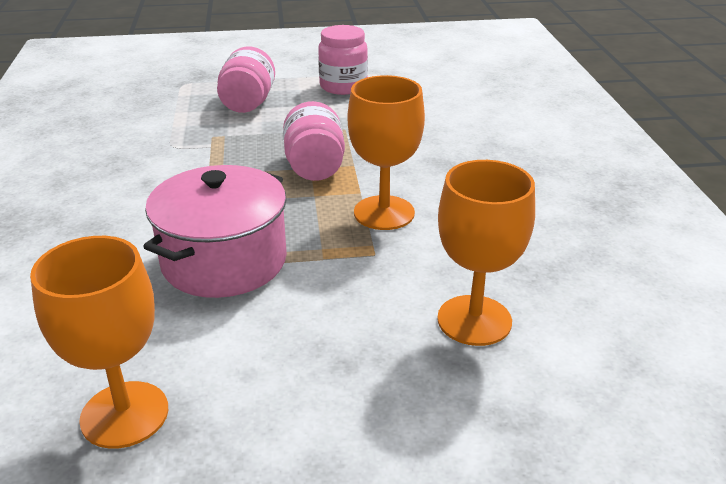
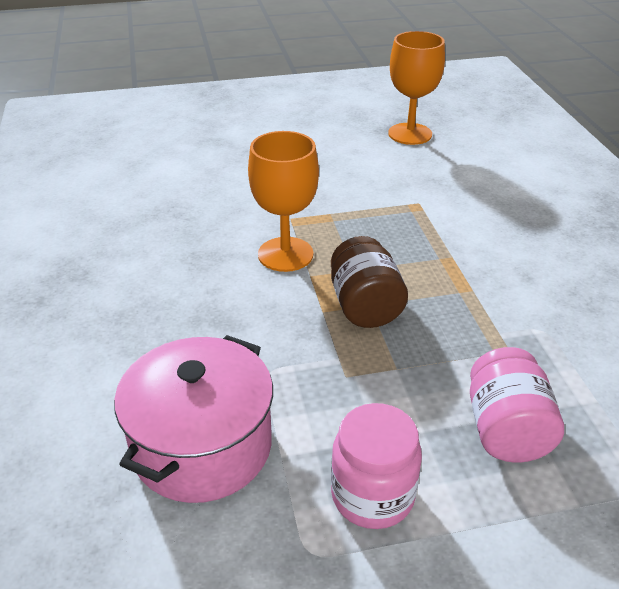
camera: 175 degrees right, 5 degrees up
pink pot [143,165,287,298] -> pink pot moved to [114,335,273,503]
pink jar [283,101,345,181] -> brown jar [331,236,408,328]
orange goblet [437,160,535,346] -> none

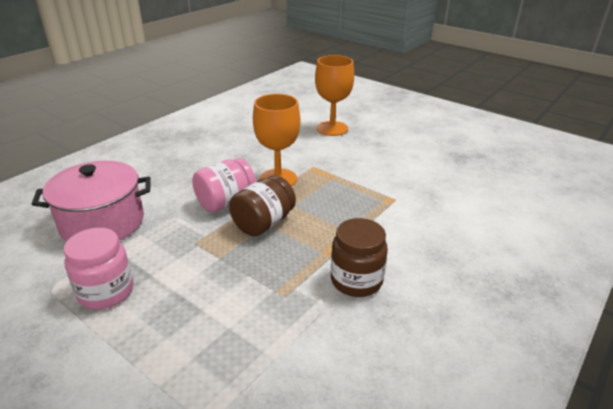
camera: 50 degrees right, 5 degrees down
orange goblet [388,31,445,145] -> orange goblet moved to [315,55,354,136]
pink jar [470,347,564,463] -> pink jar moved to [192,158,256,212]
none -> brown jar [331,218,388,297]

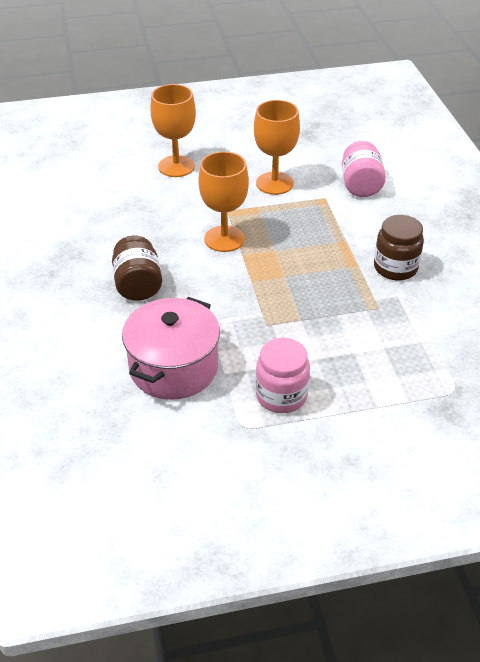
camera: 50 degrees left, 10 degrees up
pink jar [192,158,256,212] -> pink jar moved to [342,141,386,197]
brown jar [229,175,296,236] -> brown jar moved to [112,235,162,301]
none -> orange goblet [254,100,300,195]

